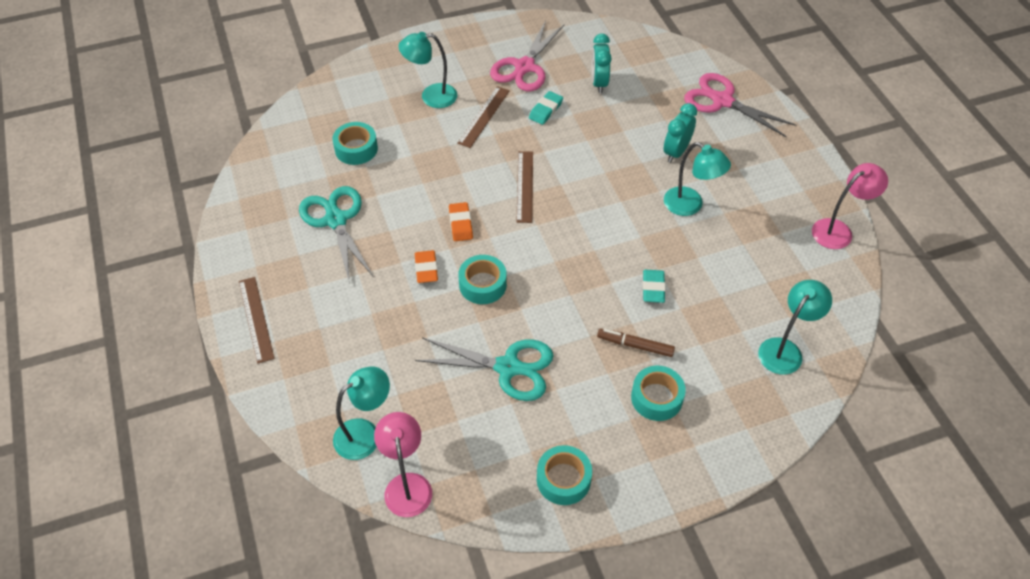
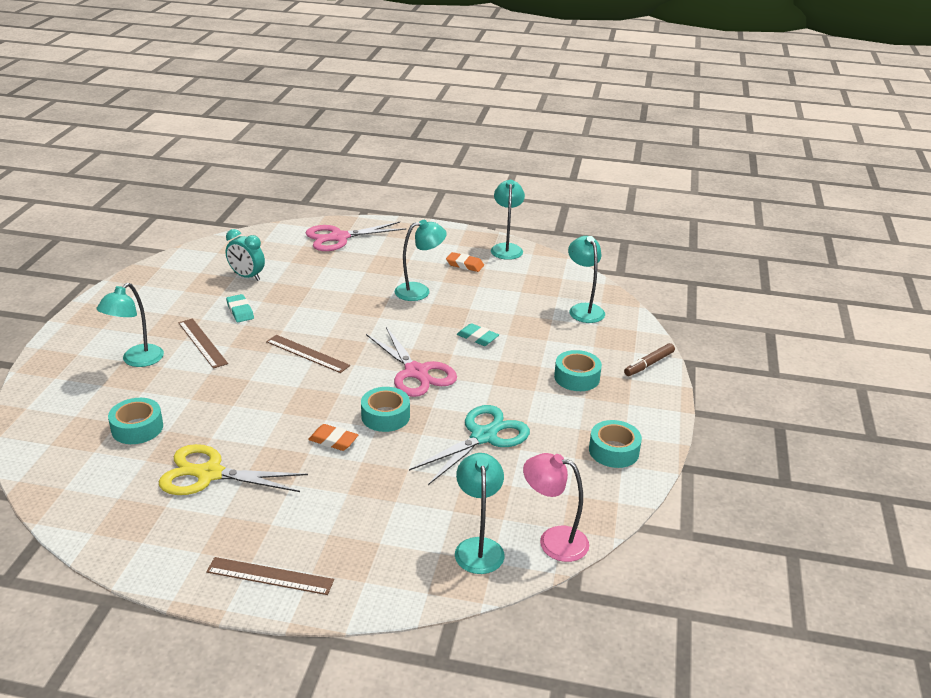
camera: 60 degrees left, 20 degrees down
turquoise scissors [299,186,373,284] -> yellow scissors [159,444,308,495]
orange eraser [449,202,473,241] -> orange eraser moved to [446,252,484,272]
pink scissors [490,20,564,91] -> pink scissors moved to [366,327,457,397]
brown marker [597,328,675,357] -> brown marker moved to [624,343,675,376]
turquoise clock [664,103,697,163] -> none
pink lamp [812,163,888,249] -> turquoise lamp [491,180,525,260]

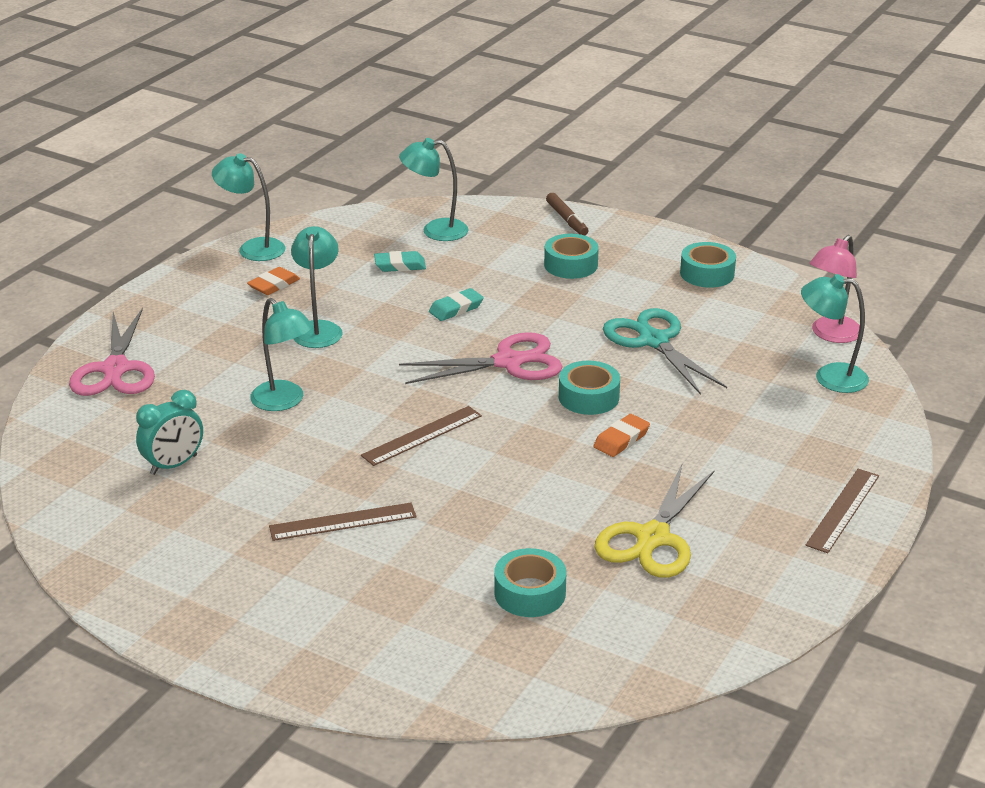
camera: 70 degrees left, 0 degrees up
turquoise lamp [96,283,164,367] -> turquoise lamp moved to [250,298,314,411]
turquoise eraser [226,294,254,322] -> turquoise eraser moved to [374,251,426,272]

